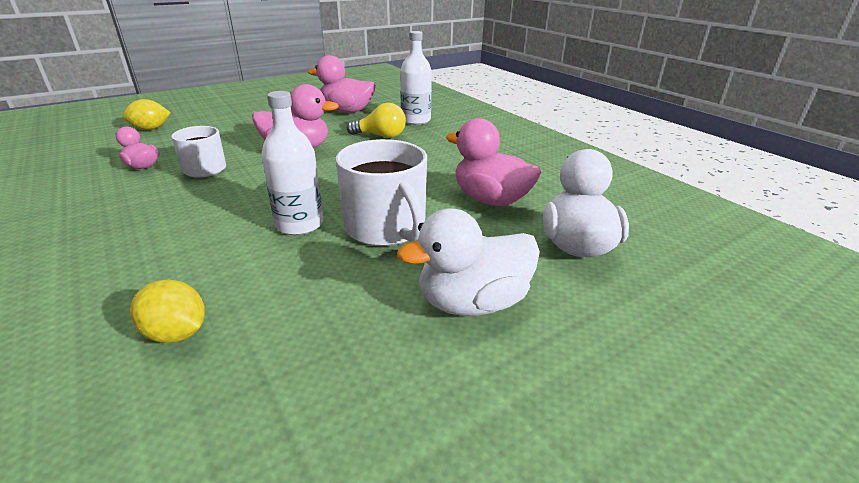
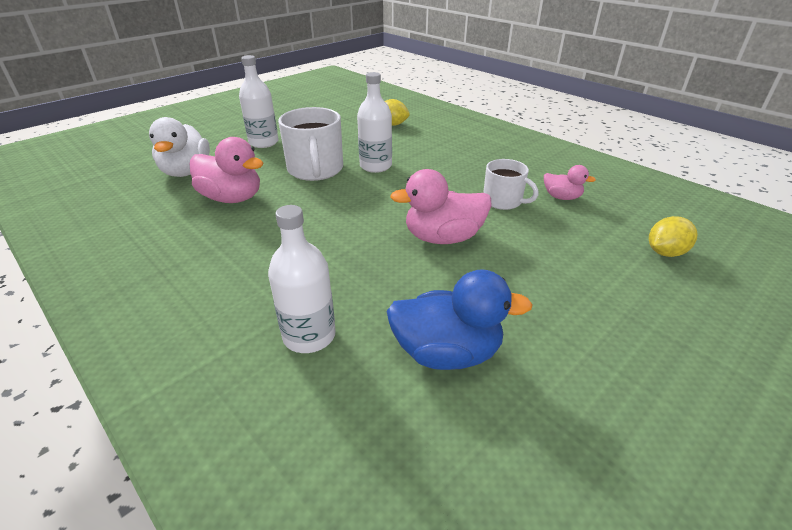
camera: 170 degrees right, 5 degrees up
pink duck [308,55,376,113] -> blue duck [387,269,533,370]
white mug [336,139,427,246] -> white mug turned 150 degrees counterclockwise [278,107,343,181]
yellow light bulb [347,103,406,138] -> none
white duck [397,208,540,316] -> white bottle [239,55,279,148]

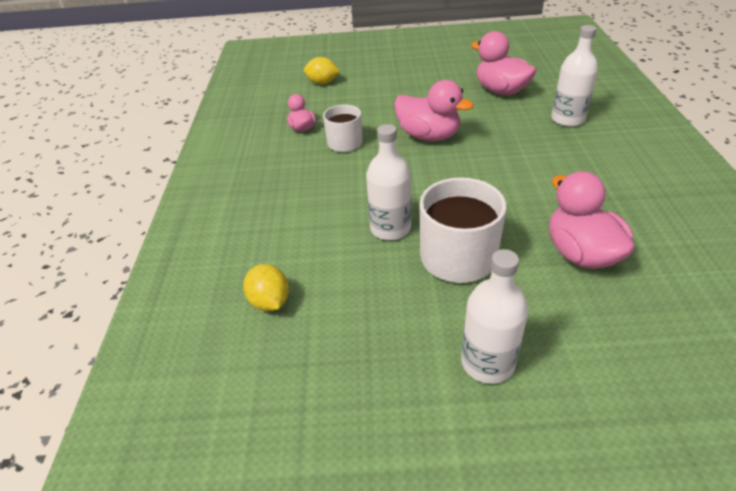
camera: 135 degrees left, 5 degrees up
white duck [149,117,210,177] -> none
blue duck [387,269,533,370] -> pink duck [471,31,537,95]

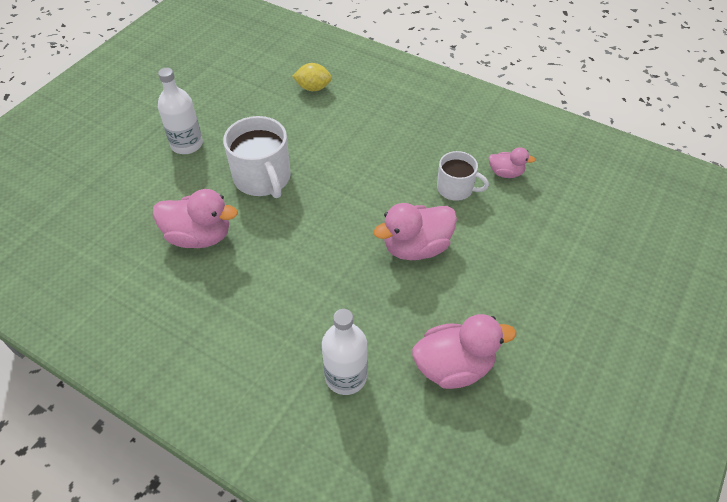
camera: 120 degrees right, 10 degrees up
yellow lemon [304,57,340,84] -> none
white bottle [366,124,412,240] -> none

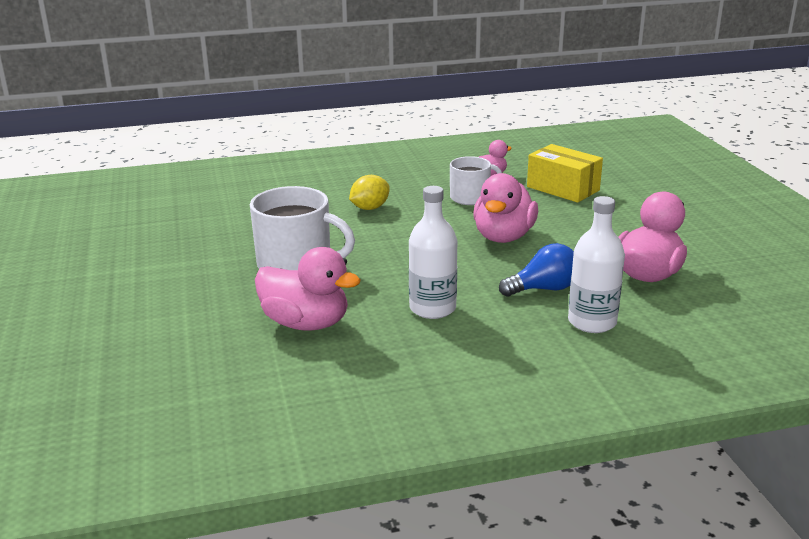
camera: 45 degrees left, 25 degrees down
pink duck [153,189,238,248] -> pink duck turned 60 degrees clockwise [255,247,361,331]
white bottle [158,68,203,154] -> white bottle moved to [409,186,457,319]
yellow lemon [292,63,332,91] -> yellow lemon moved to [349,175,390,210]
none -> blue light bulb [499,243,574,297]
none -> yellow box [527,144,603,203]

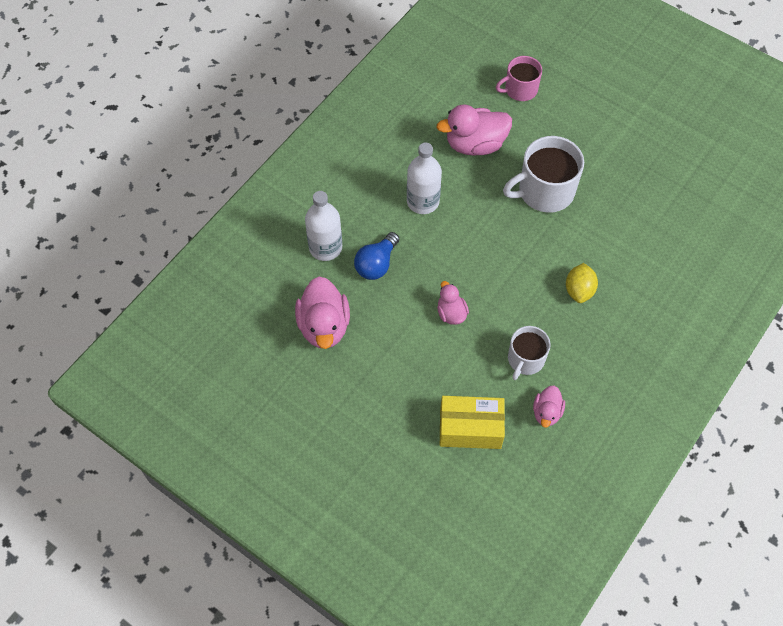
camera: 140 degrees right, 35 degrees up
pink duck [473,173,538,243] -> pink duck [437,281,469,325], size x0.55
none -> pink mug [496,56,542,101]

